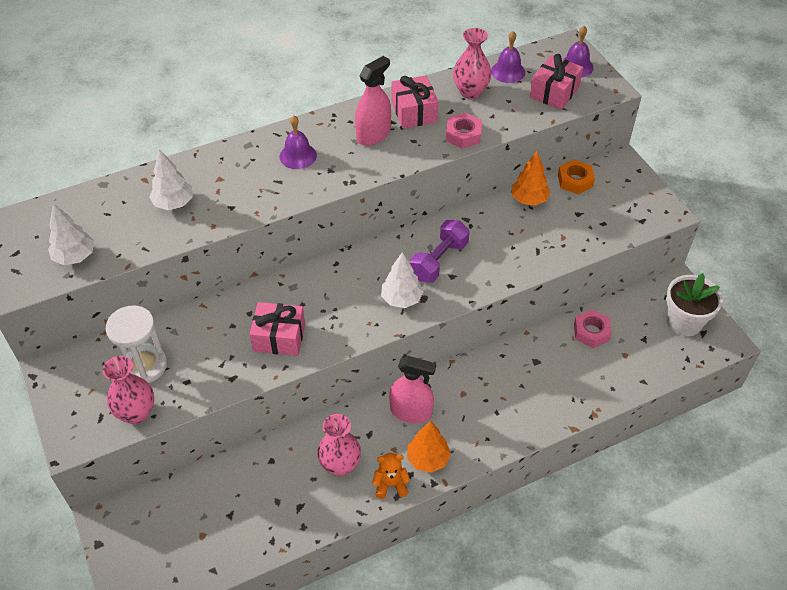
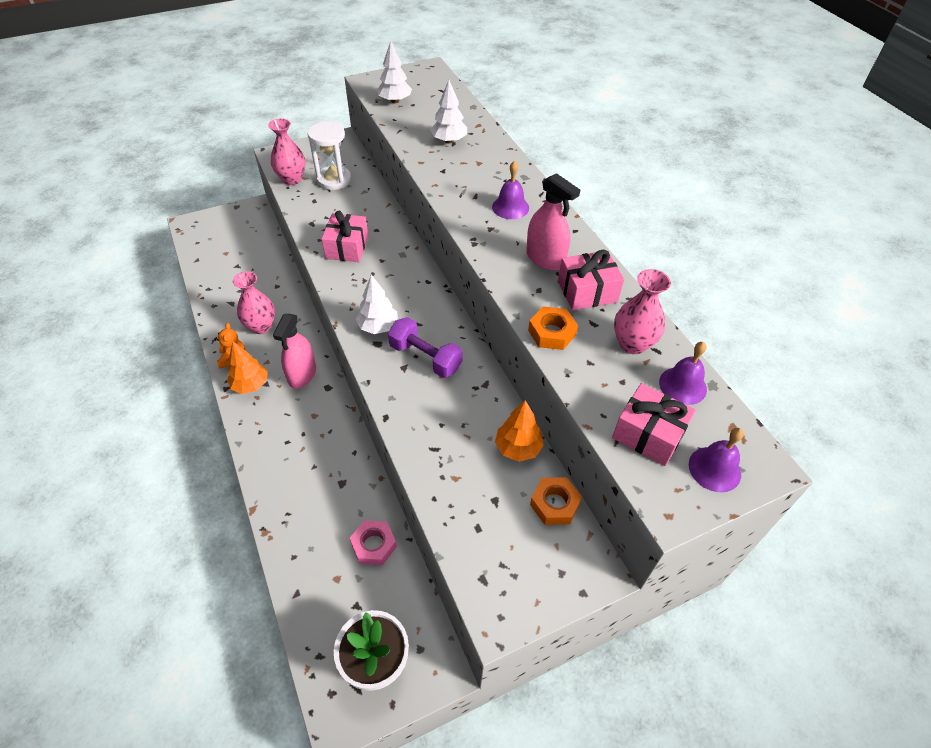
camera: 90 degrees right, 0 degrees up
pink nut [446,113,482,149] -> orange nut [528,306,578,350]

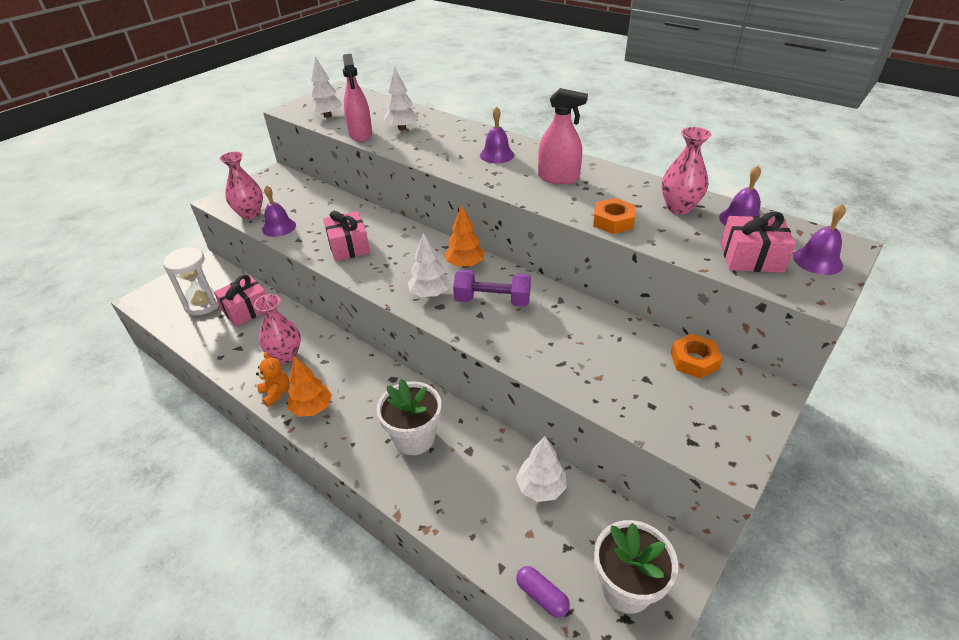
camera: 25 degrees left, 10 degrees down
pink spray bottle [273,314,316,389] -> pink spray bottle moved to [343,54,372,142]
white hourglass [308,121,351,190] -> white hourglass moved to [163,247,219,315]
pink nut [350,520,397,565] -> white tree [516,436,567,502]
orange tree [495,400,544,462] -> orange tree moved to [444,205,485,268]
pink gift [558,250,624,310] -> pink gift moved to [214,275,267,327]
none -> purple bell [262,185,296,237]
none -> white flower pot [376,379,441,455]
none -> purple capsule [516,566,570,618]

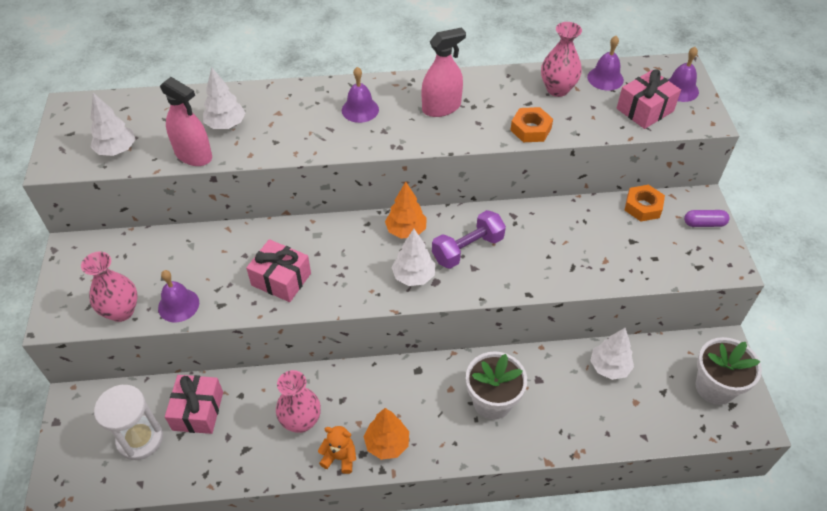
camera: 45 degrees left, 10 degrees up
purple capsule [516,566,570,618] -> purple capsule moved to [684,210,729,227]

